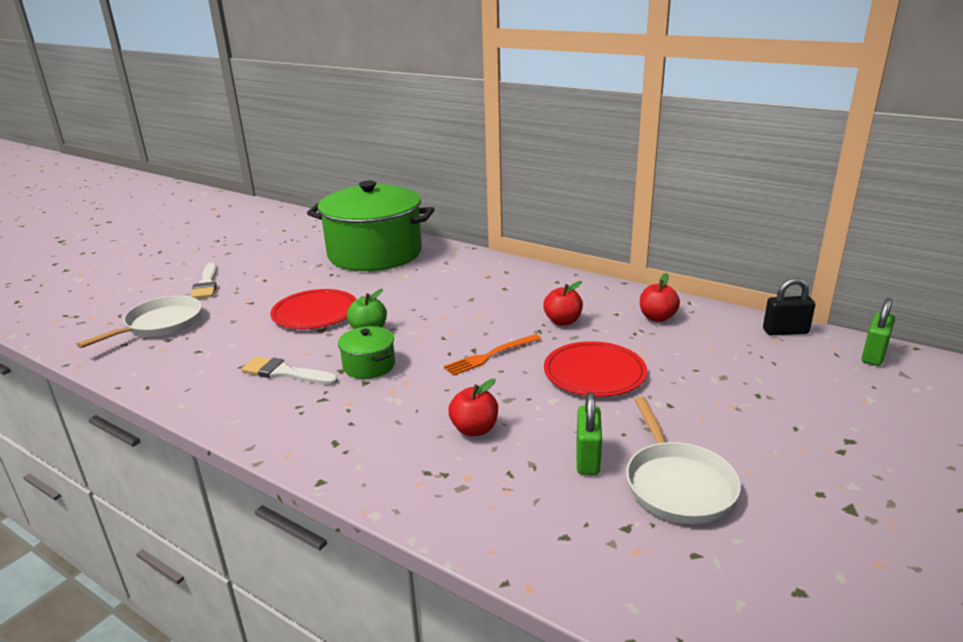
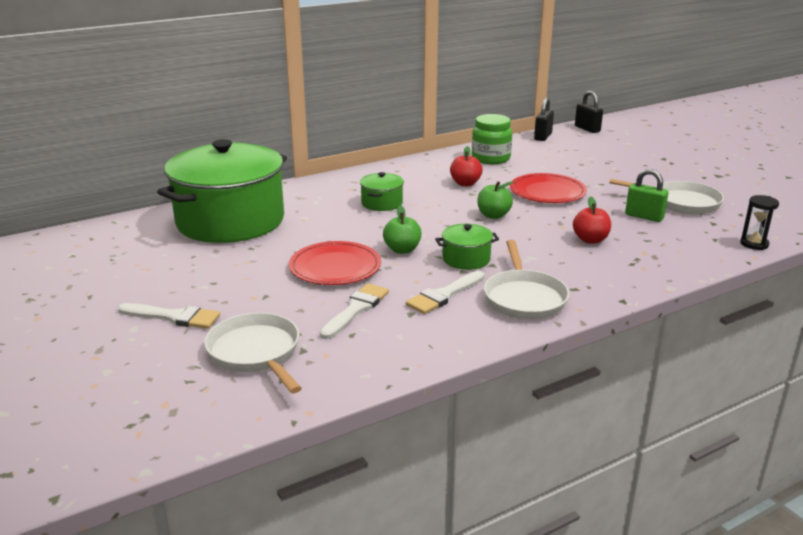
camera: 65 degrees left, 0 degrees up
orange fork [443,334,541,376] -> green apple [477,181,514,219]
red apple [640,273,680,322] -> green jar [472,114,512,164]
green padlock [862,298,895,366] -> black padlock [575,91,603,133]
none -> white brush [320,283,389,339]
none -> green pot [360,172,404,211]
none -> white pan [484,240,569,319]
none -> black hourglass [740,195,779,250]

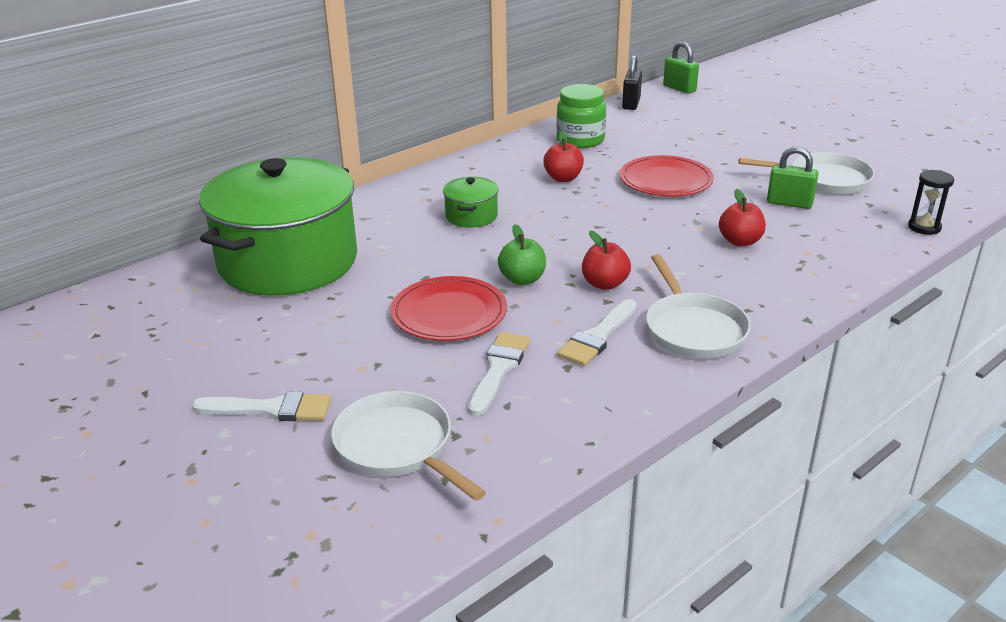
camera: 10 degrees left, 5 degrees up
green pot [435,224,499,270] -> red apple [582,230,631,290]
green apple [477,181,514,219] -> none
black padlock [575,91,603,133] -> green padlock [663,42,699,94]

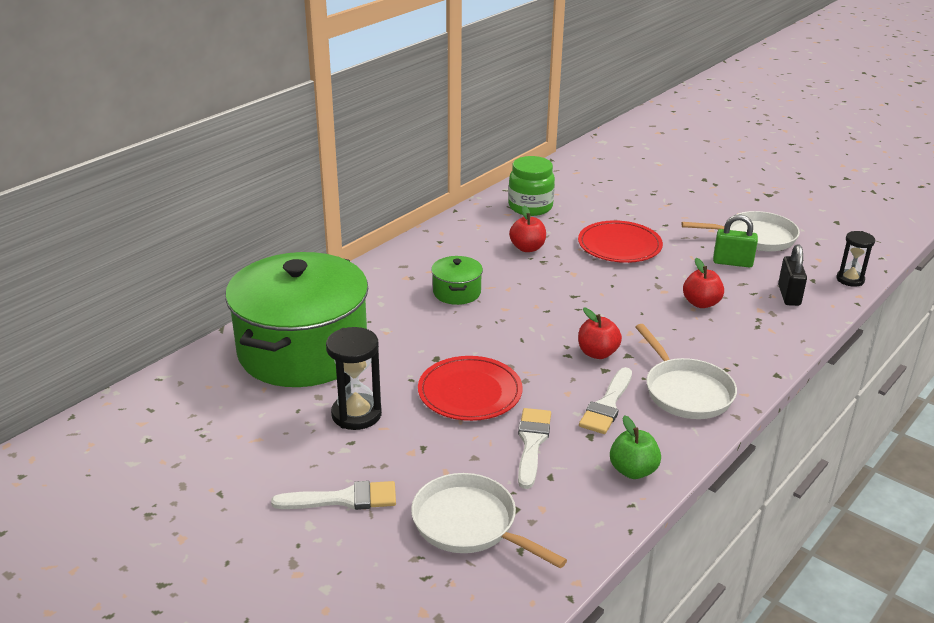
camera: 10 degrees left, 0 degrees up
green apple [498,224,546,285] -> green apple moved to [610,415,661,479]
black padlock [622,55,642,110] -> black padlock moved to [778,244,807,306]
green padlock [663,42,699,94] -> none
none -> black hourglass [326,327,382,430]

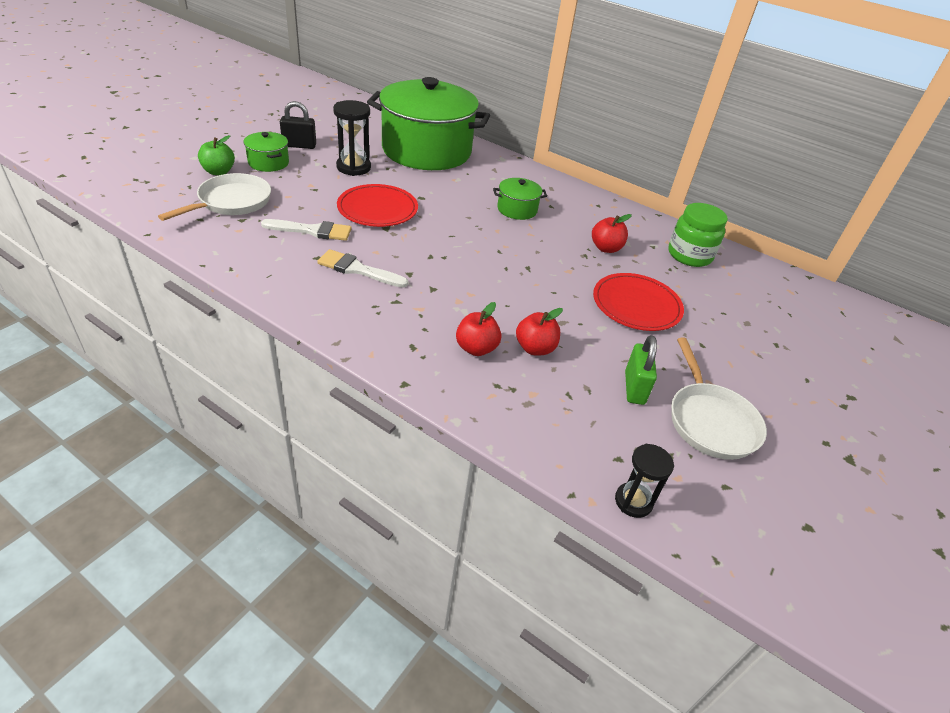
camera: 80 degrees right, 10 degrees up
white brush [271,481,396,510] -> green pot [244,132,289,172]
red apple [578,308,622,359] -> red apple moved to [456,302,501,356]
green apple [610,415,661,479] -> green apple moved to [198,135,235,175]
white pan [636,324,737,419] -> none
black padlock [778,244,807,306] -> black padlock moved to [280,101,316,149]

